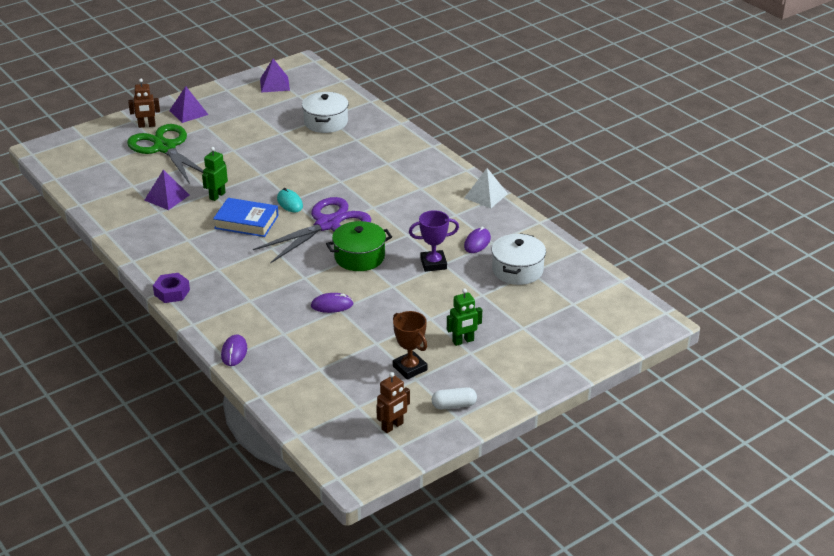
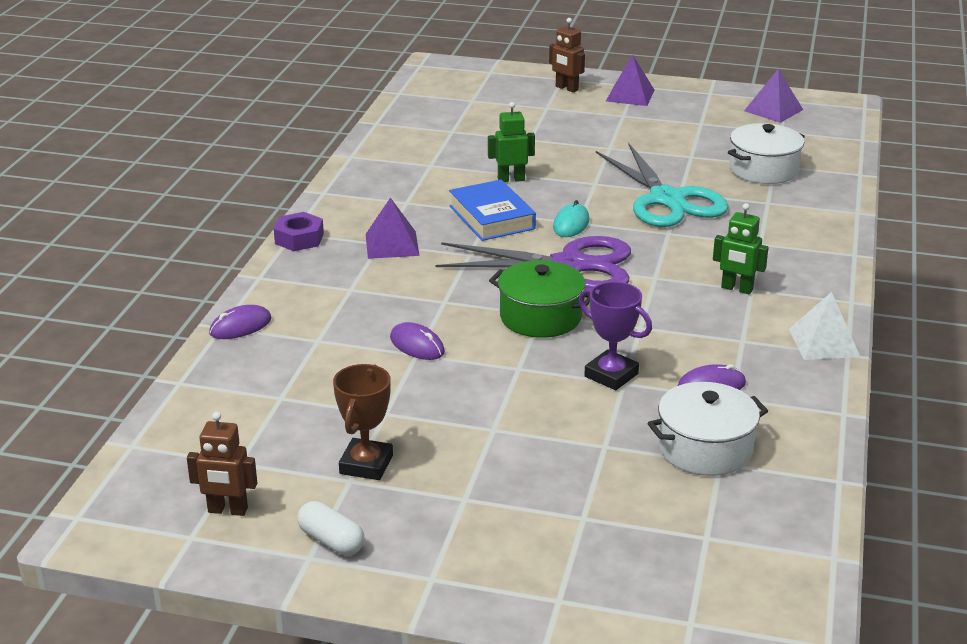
camera: 50 degrees right, 5 degrees down
green scissors [127,124,203,184] -> none
purple pyramid [145,169,190,210] -> purple pyramid moved to [366,198,420,259]
green robot [447,288,482,346] -> green robot moved to [713,203,769,294]
none -> turquoise scissors [596,143,729,227]

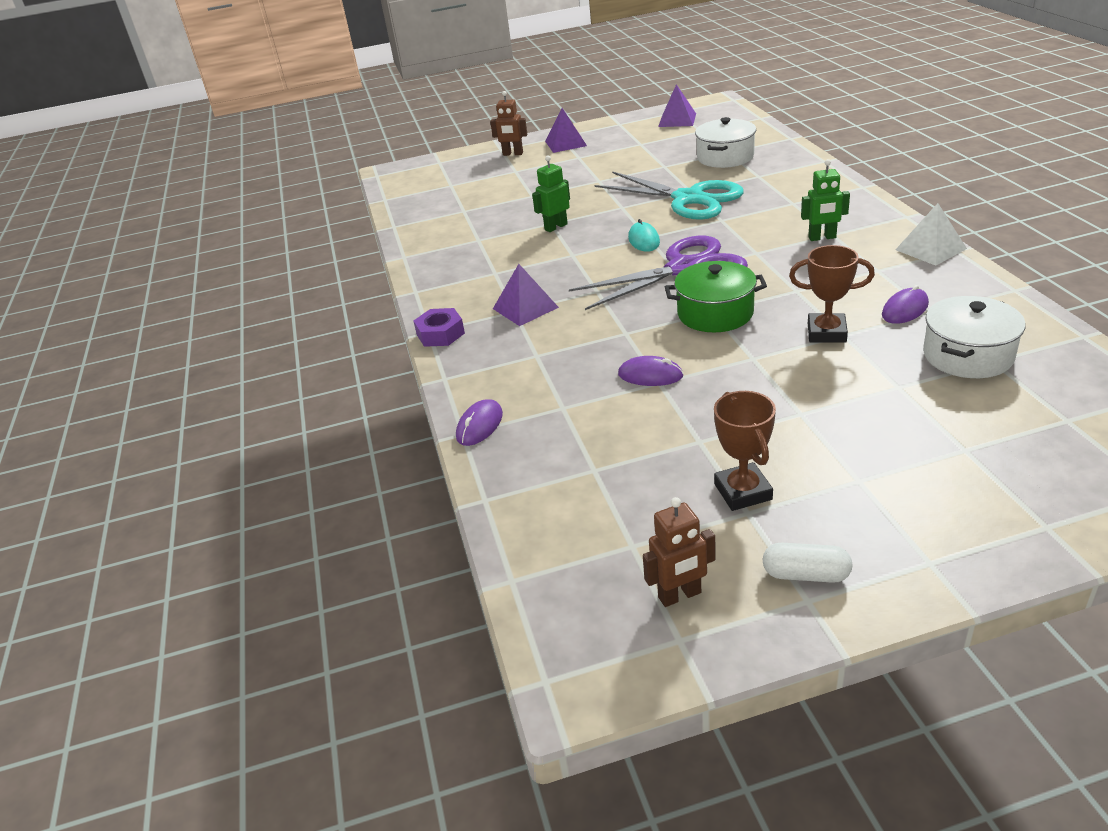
camera: 25 degrees left, 5 degrees up
blue book [449,180,536,241] -> none
purple trophy [579,282,652,390] -> brown trophy [789,245,875,343]

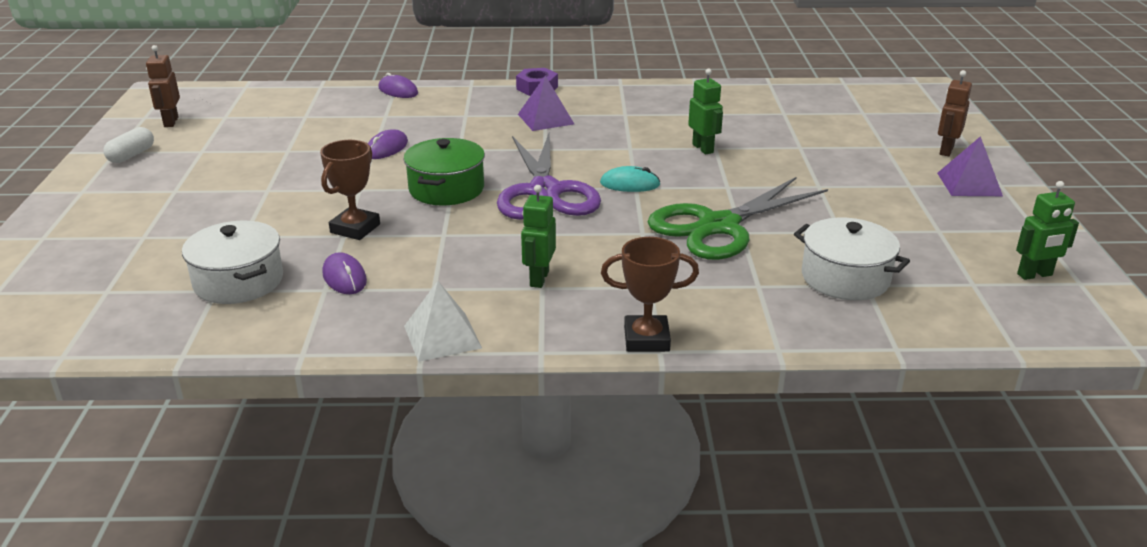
camera: 100 degrees right, 5 degrees down
turquoise scissors [595,171,744,220] -> green scissors [648,177,828,260]
purple pyramid [658,84,696,127] -> green robot [1016,181,1079,280]
brown trophy [714,391,776,511] -> brown trophy moved to [601,237,699,352]

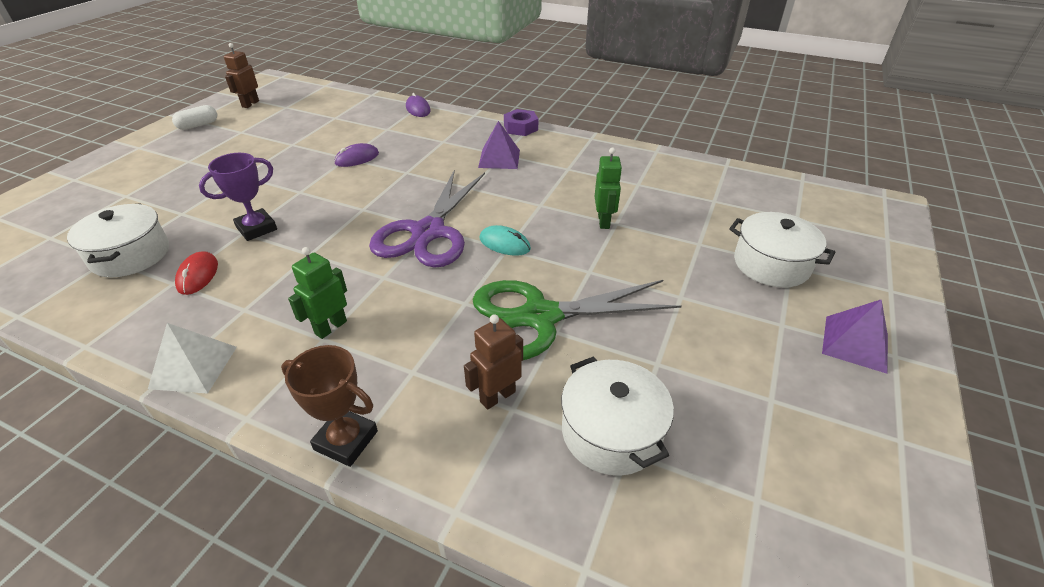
camera: 25 degrees right, 10 degrees up
brown trophy [320,140,380,240] -> purple trophy [199,153,277,241]
purple mouse [323,252,367,294] -> red mouse [175,251,218,295]
green pot [403,138,485,206] -> none
brown robot [938,70,972,156] -> brown robot moved to [464,314,523,410]
green robot [1016,181,1079,280] -> none
none -> white pot [729,212,835,287]

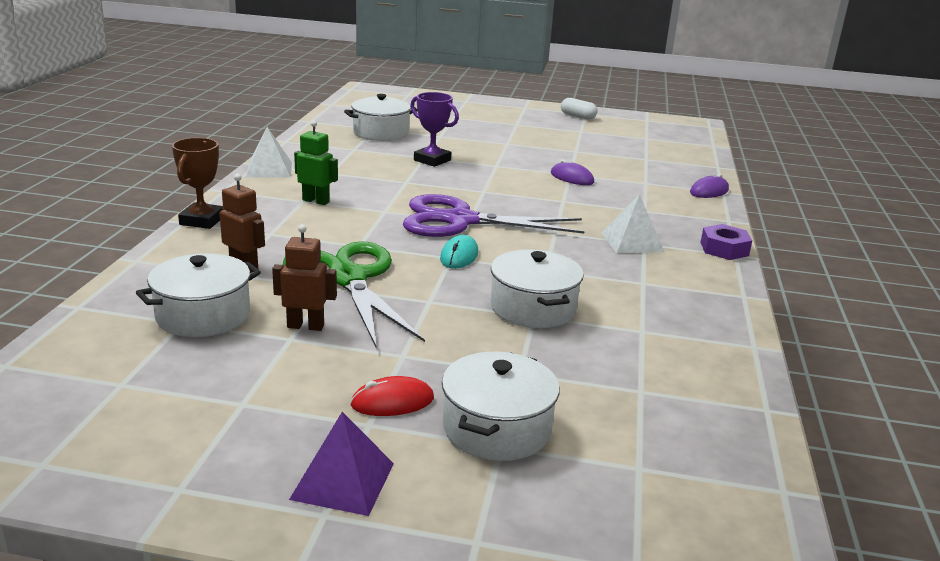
camera: 75 degrees right, 15 degrees down
red mouse [175,251,218,295] -> red mouse moved to [350,376,434,416]
brown robot [224,43,259,108] -> brown robot moved to [272,224,337,331]
purple pyramid [478,121,520,169] -> white pyramid [601,194,664,253]
green robot [595,147,622,229] -> white pot [491,249,584,328]

